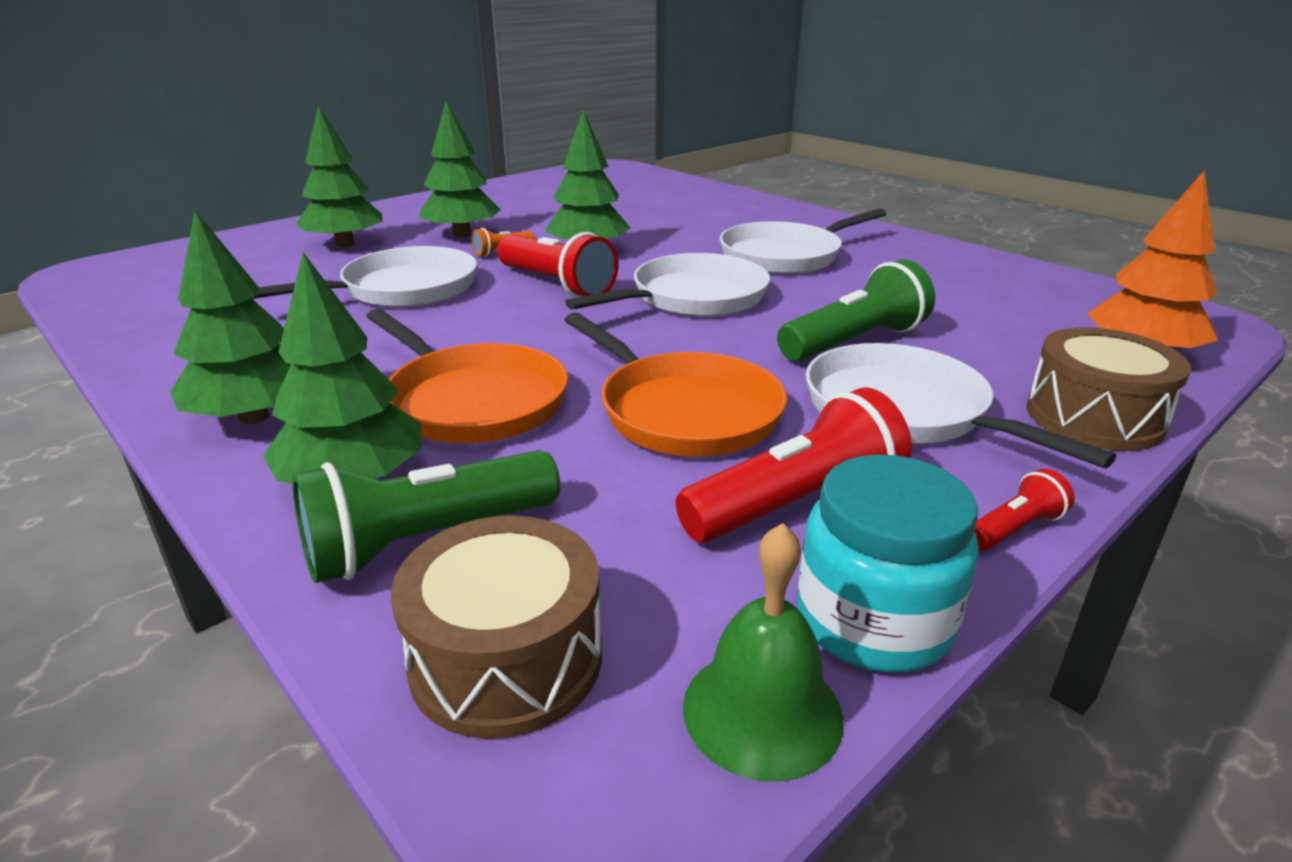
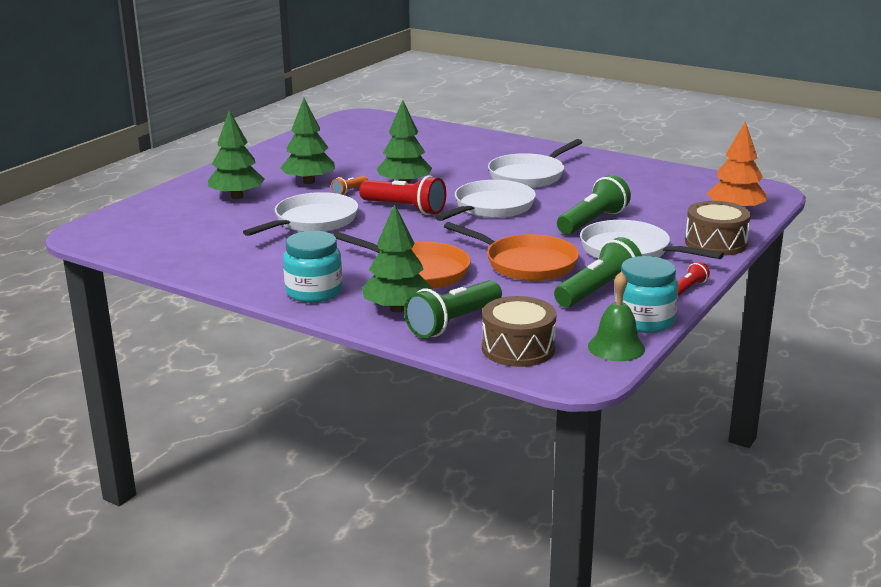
camera: 15 degrees left, 5 degrees down
green tree [170,210,291,424] -> turquoise jar [283,231,342,303]
red flashlight [676,387,912,543] -> green flashlight [554,237,642,307]

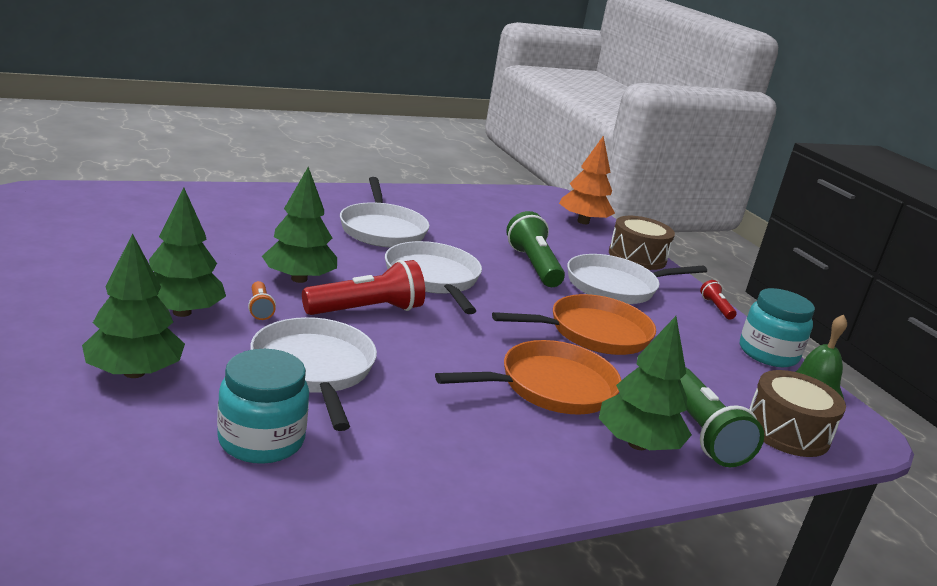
camera: 60 degrees left, 0 degrees up
turquoise jar [283,231,342,303] -> turquoise jar moved to [217,349,309,464]
green flashlight [554,237,642,307] -> none

